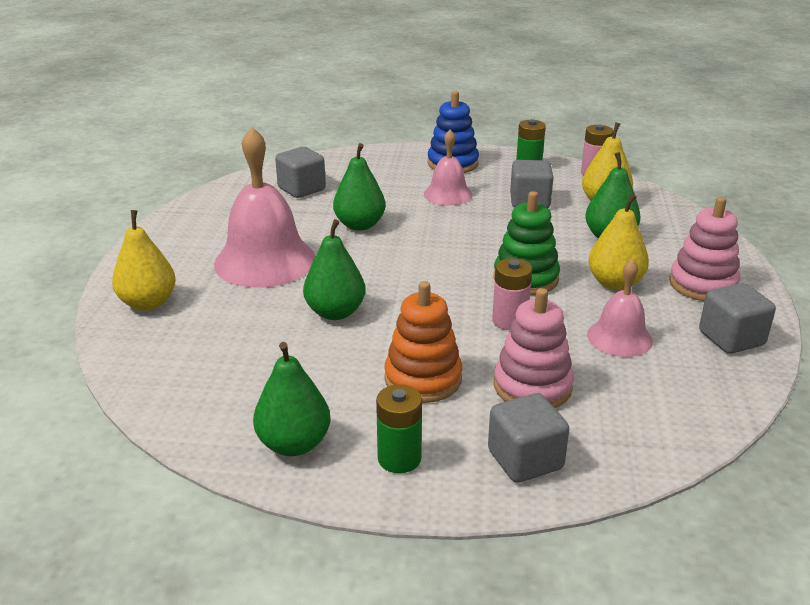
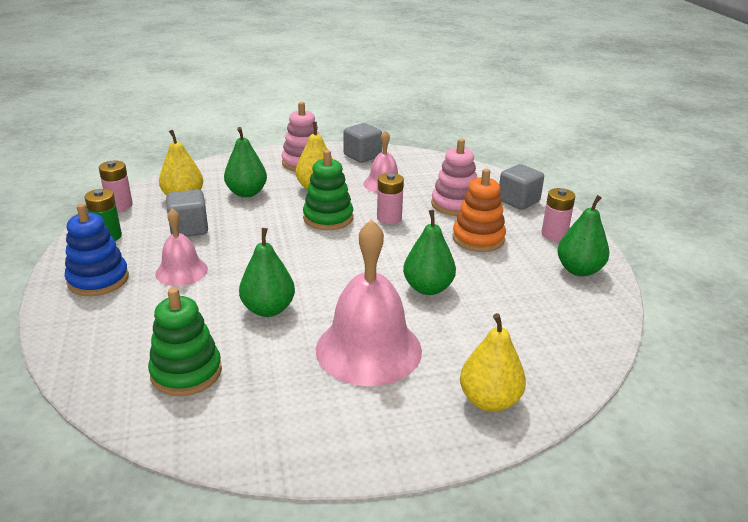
camera: 110 degrees left, 0 degrees up
grey cube [275,147,326,198] -> green stacking toy [148,287,222,396]
green battery [376,384,422,473] -> pink battery [541,188,575,241]

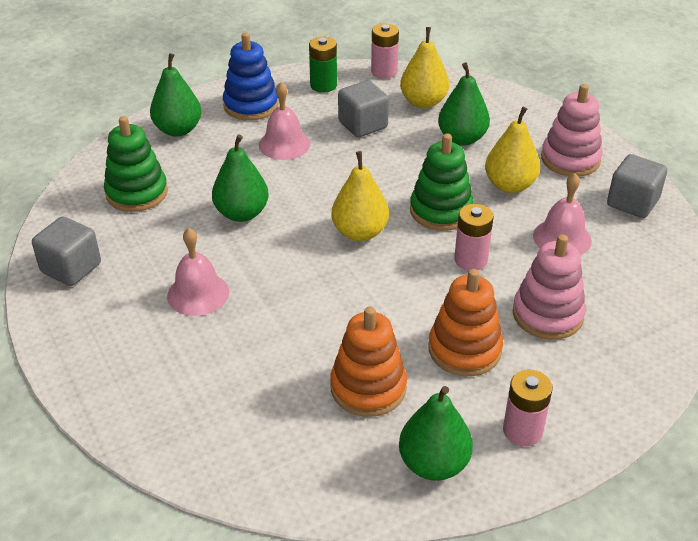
camera: 75 degrees right, 10 degrees up
pink bell [316,219,422,386] -> pink bell [167,228,229,316], size x0.56
green pear [403,210,456,295] -> green pear moved to [150,53,201,137]
yellow pear [460,313,526,412] -> yellow pear moved to [331,151,389,241]
grey cube [499,164,544,210] -> grey cube moved to [32,217,101,286]
none -> orange stacking toy [330,307,407,417]

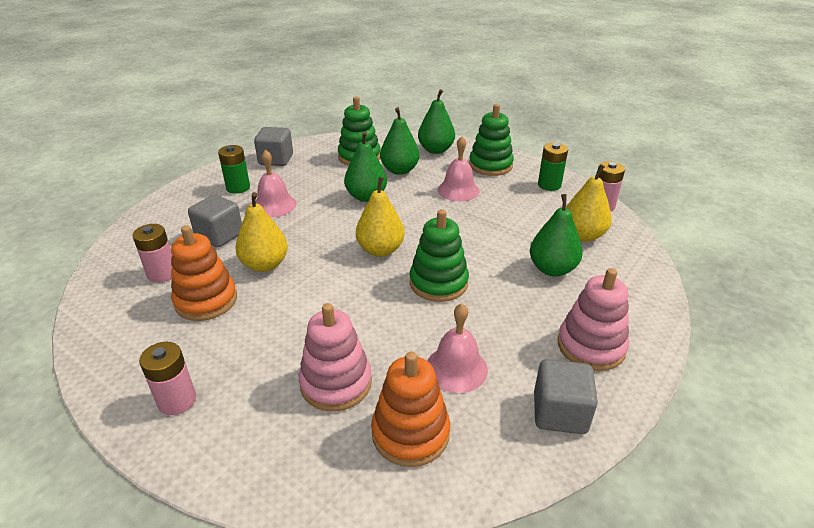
camera: 65 degrees right, 5 degrees down
blue stacking toy [223,33,279,121] -> green stacking toy [469,104,514,176]
grey cube [338,80,389,137] -> grey cube moved to [188,195,242,248]
green pear [399,386,473,481] -> green pear moved to [380,108,420,175]
orange stacking toy [428,269,503,376] -> orange stacking toy moved to [371,352,450,467]
pink battery [454,204,494,271] -> pink battery moved to [132,224,173,283]
yellow pear [485,107,540,193] -> yellow pear moved to [235,192,288,272]
none -> green battery [218,145,250,194]

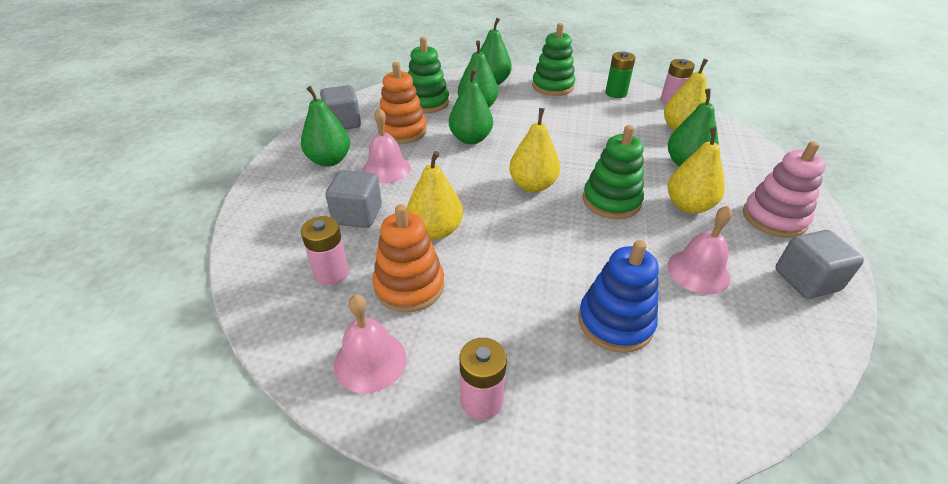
camera: 25 degrees left, 5 degrees up
green battery [218,145,250,194] -> green pear [301,86,350,167]
pink stacking toy [299,303,372,411] -> blue stacking toy [578,240,659,353]
orange stacking toy [371,352,450,467] -> orange stacking toy moved to [377,62,427,144]
pink bell [438,136,480,201] -> pink bell moved to [334,294,406,393]
none -> yellow pear [667,127,725,214]

